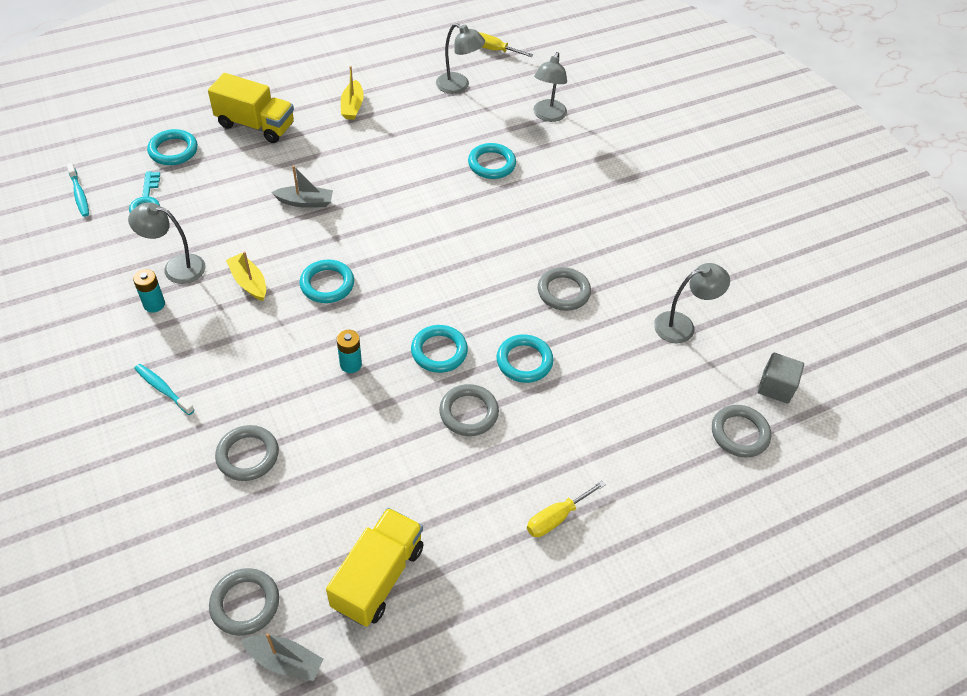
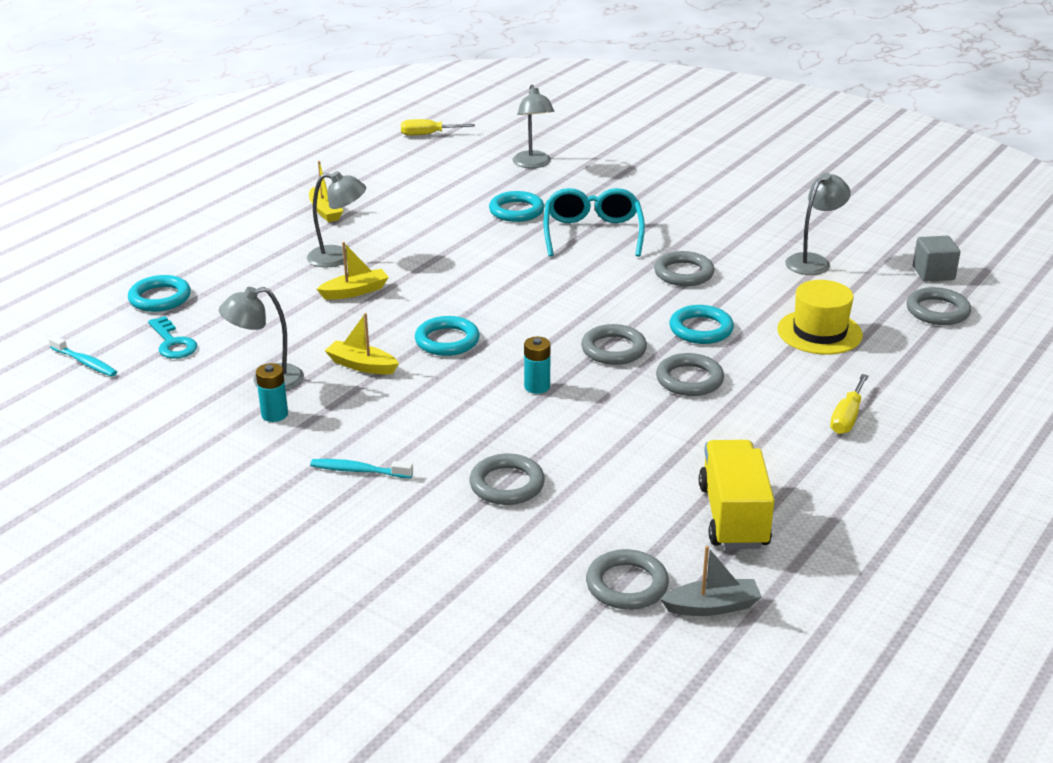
camera: 25 degrees left, 20 degrees down
yellow truck [208,73,294,143] -> none
grey boat [272,165,333,208] -> yellow boat [317,242,389,300]
turquoise ring [411,325,468,373] -> grey ring [581,324,647,365]
grey lamp [436,23,485,94] -> grey lamp moved to [307,171,366,268]
none -> turquoise glasses [544,188,645,257]
none -> yellow hat [777,280,863,355]

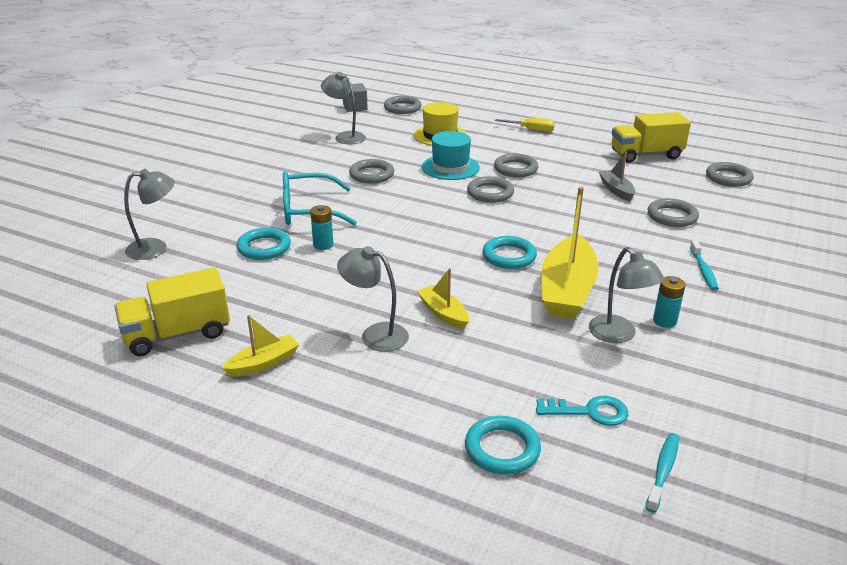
camera: 100 degrees left, 0 degrees up
turquoise key [148,316,197,359] -> turquoise key turned 45 degrees clockwise [536,396,628,426]
grey lamp [307,171,366,268] -> grey lamp turned 60 degrees counterclockwise [337,246,409,352]
yellow boat [325,313,399,374] -> yellow boat [542,187,599,319], size x1.96
yellow screwdriver [401,119,475,135] -> none
turquoise battery [524,337,550,394] -> turquoise battery moved to [310,205,333,250]
grey boat [660,546,762,616] -> grey boat moved to [599,152,636,201]
turquoise ring [669,305,734,344] -> turquoise hat [422,131,480,180]
none -> yellow truck [115,267,230,356]

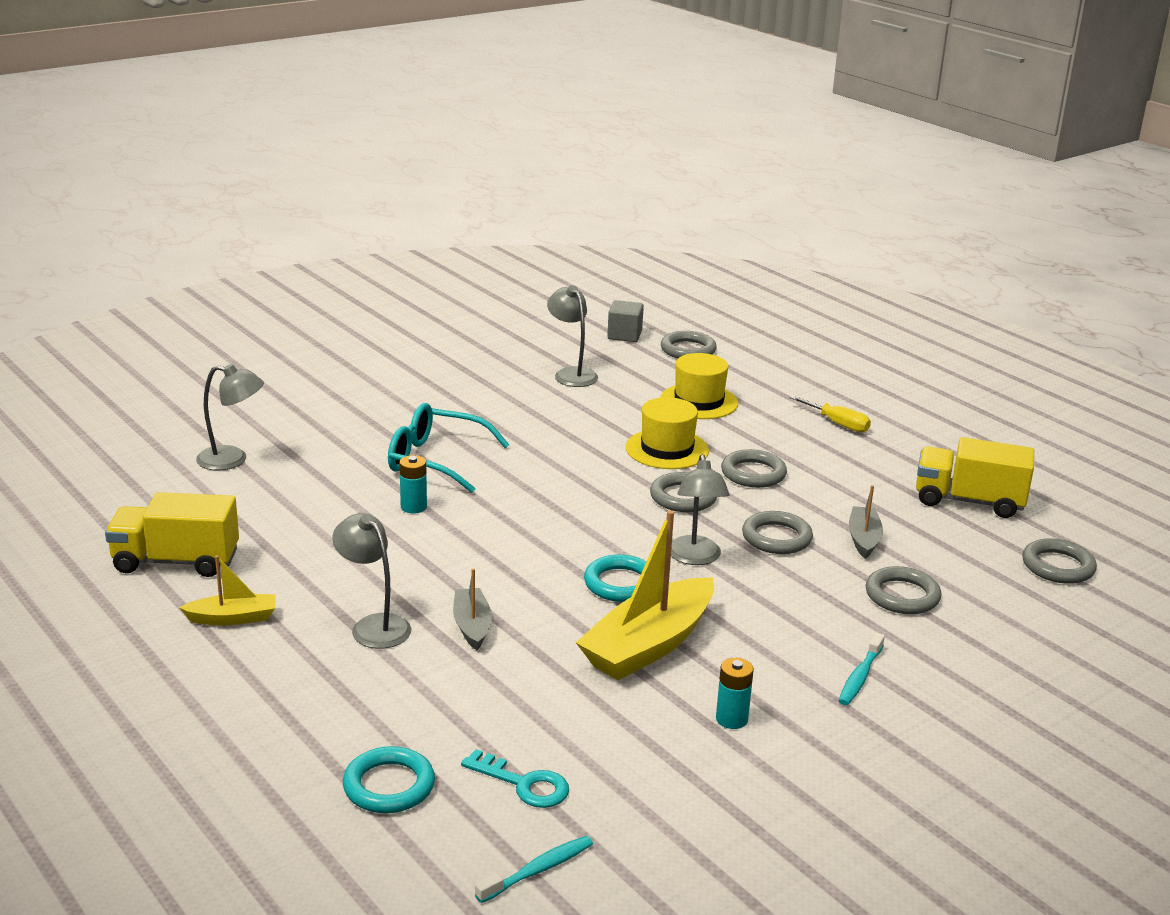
camera: 25 degrees right, 5 degrees down
turquoise ring [237,228,291,260] -> none
grey ring [349,159,394,184] -> grey ring moved to [742,511,813,554]
yellow boat [417,268,469,329] -> grey boat [453,568,492,650]
turquoise hat [422,131,480,180] -> yellow hat [626,397,709,469]
grey lamp [589,247,665,343] -> grey lamp moved to [671,454,730,565]

